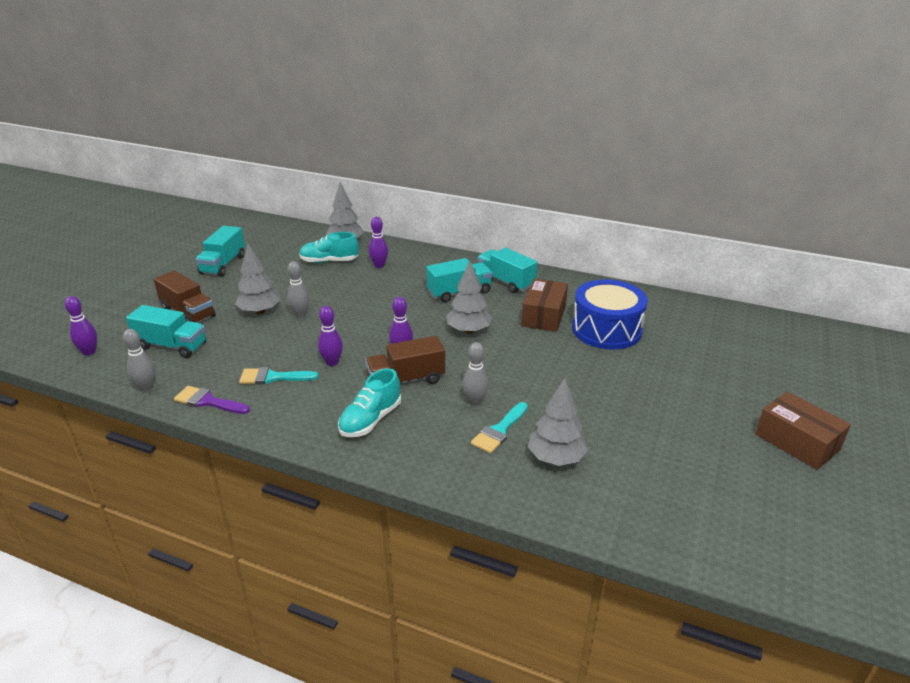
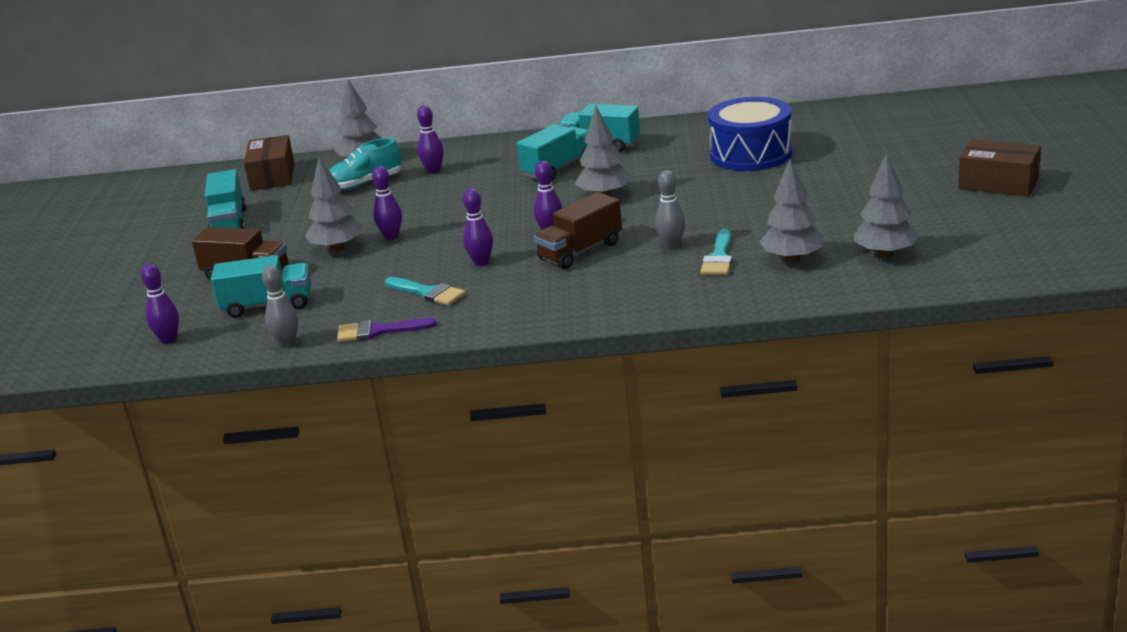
camera: 20 degrees left, 5 degrees down
turquoise brush [239,367,319,385] -> turquoise brush turned 120 degrees counterclockwise [385,277,466,305]
grey bowling pin [287,261,310,317] -> purple bowling pin [372,166,402,240]
turquoise shoe [338,368,401,437] -> none
brown box [521,279,568,332] -> brown box moved to [244,135,294,191]
none -> grey tree [854,152,919,258]

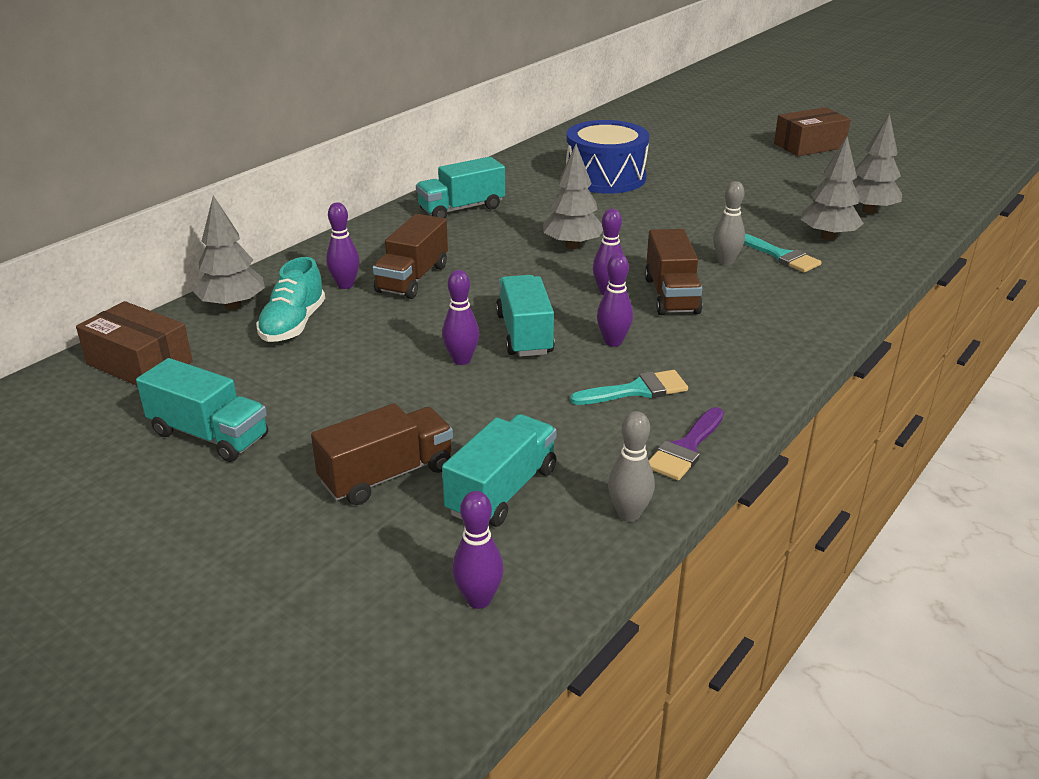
camera: 55 degrees left, 5 degrees up
grey tree [305,157,363,252] -> none
turquoise truck [517,124,588,180] -> turquoise truck moved to [496,275,555,357]
none -> brown truck [373,214,448,299]

